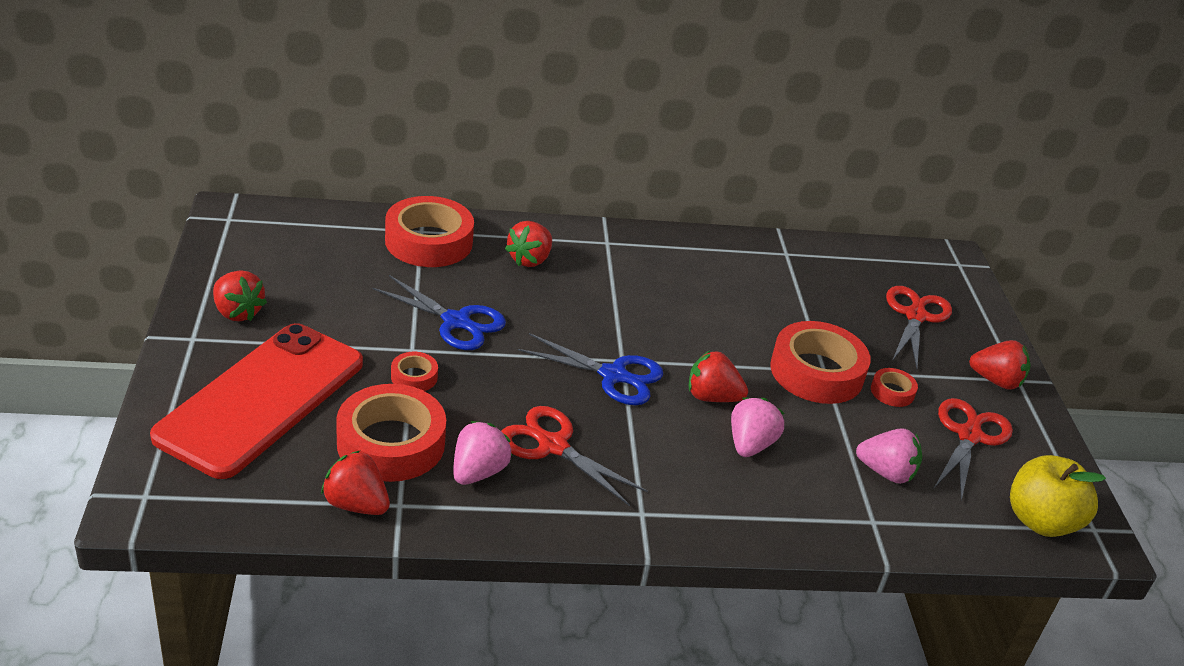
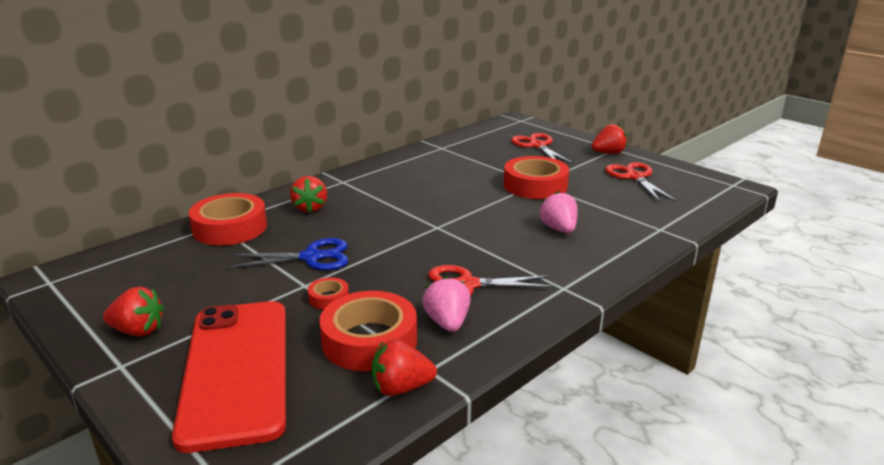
camera: 35 degrees left, 10 degrees down
blue scissors [518,333,663,405] -> none
red strawberry [689,350,748,402] -> none
pink strawberry [856,428,922,484] -> none
red tape [871,368,918,407] -> none
yellow apple [1010,455,1106,537] -> none

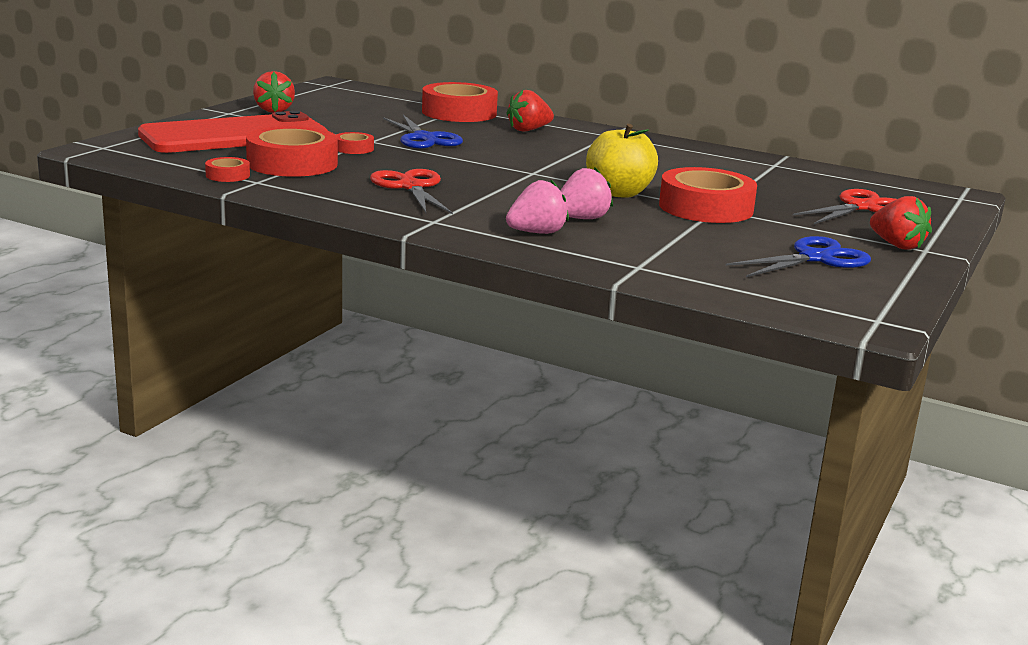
camera: 70 degrees right, 5 degrees down
red strawberry [371,339,437,396] -> red tape [205,157,250,182]
pink strawberry [422,276,471,332] -> pink strawberry moved to [506,180,569,234]
red scissors [605,162,677,202] -> blue scissors [726,236,871,277]
none -> yellow apple [586,124,658,197]

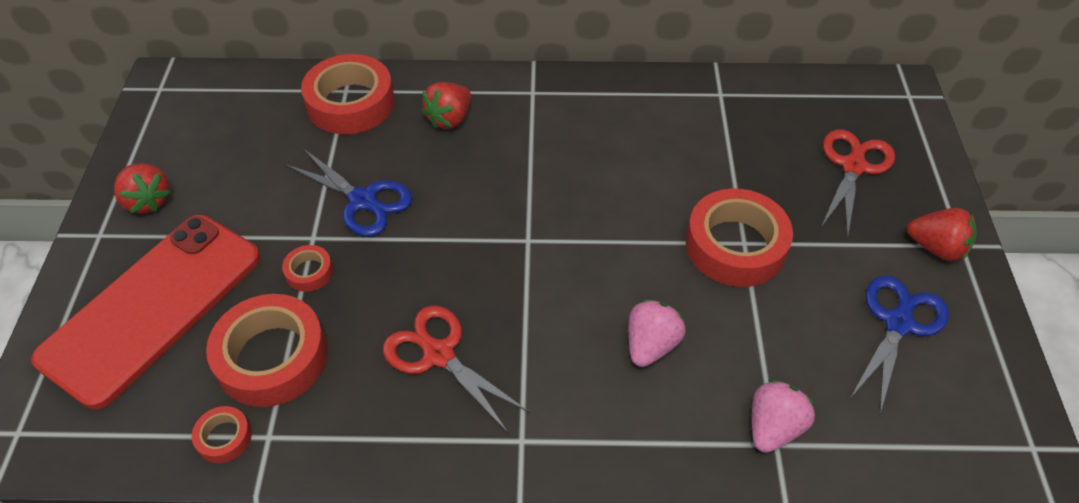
camera: 25 degrees left, 30 degrees up
pink strawberry [506,180,569,234] -> pink strawberry moved to [752,379,816,453]
yellow apple [586,124,658,197] -> none

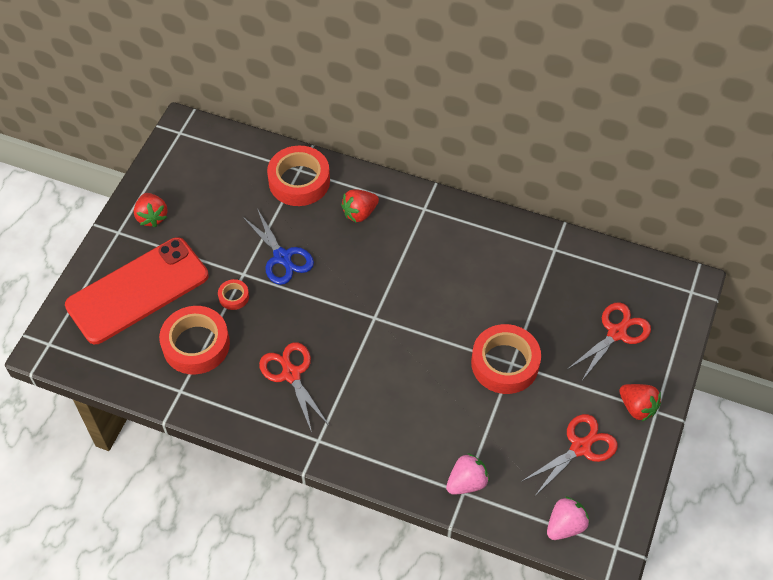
camera: 20 degrees right, 5 degrees up
red tape [192,406,252,463] -> none
pink strawberry [628,299,686,367] -> pink strawberry moved to [547,496,589,540]
blue scissors [851,276,949,414] -> red scissors [521,414,618,497]

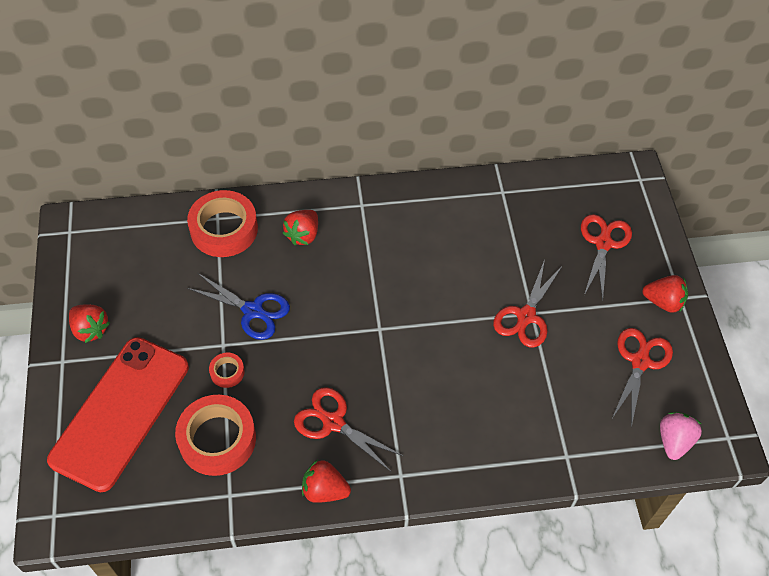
camera: 30 degrees left, 0 degrees up
pink strawberry [446,453,490,495] -> none
red tape [471,324,541,394] -> red scissors [493,260,563,348]
none -> red strawberry [302,460,351,503]

